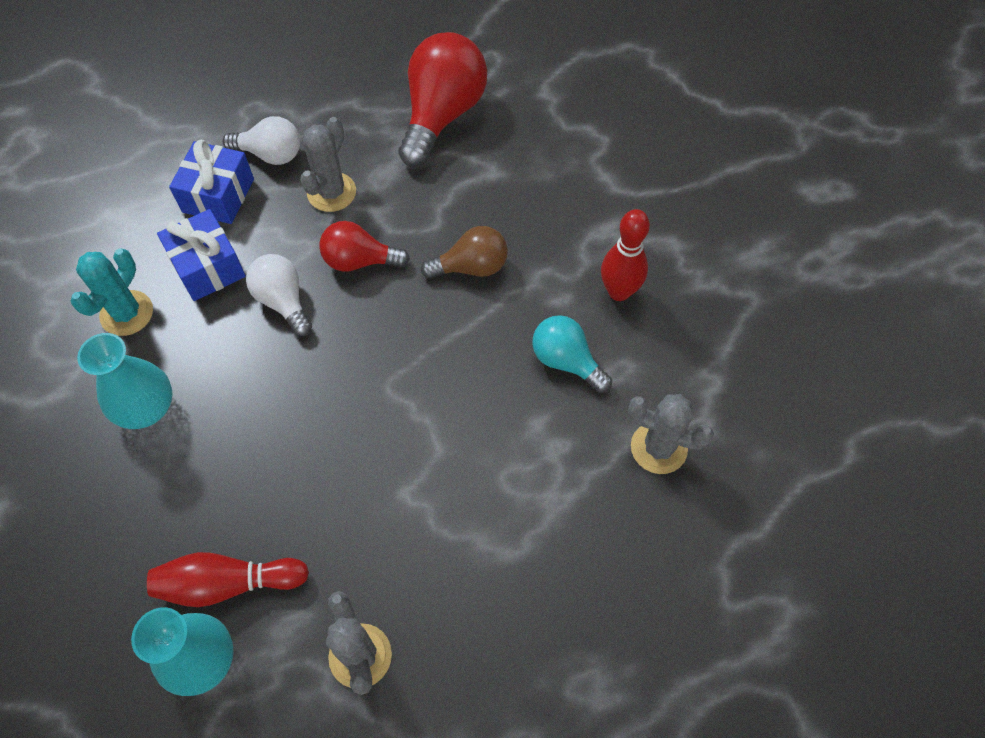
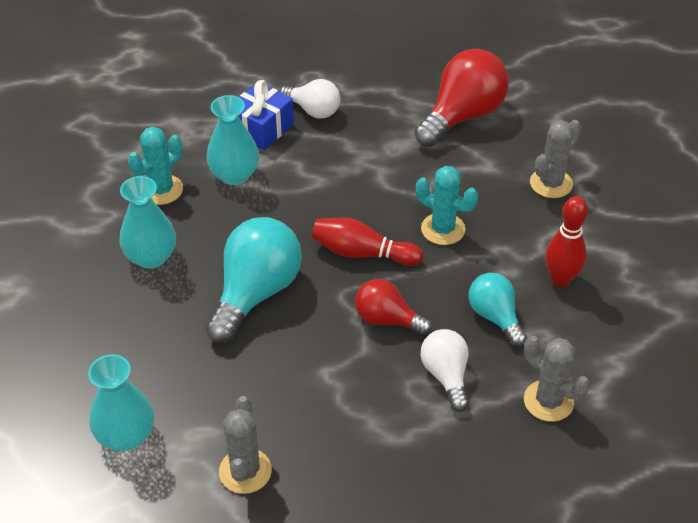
camera: 20 degrees right, 15 degrees down
red bowling pin [147,552,309,607] -> red bowling pin moved to [311,217,423,266]
blue gift [157,209,246,301] -> turquoise vase [206,95,259,185]
white light bulb [246,254,312,337] -> white light bulb moved to [421,329,469,411]
grey cactus [300,117,356,212] -> grey cactus moved to [530,120,581,198]
red light bulb [319,221,410,272] -> red light bulb moved to [355,279,432,335]
brown light bulb [421,226,508,279] -> turquoise cactus [416,166,478,245]
none -> turquoise light bulb [205,217,302,343]

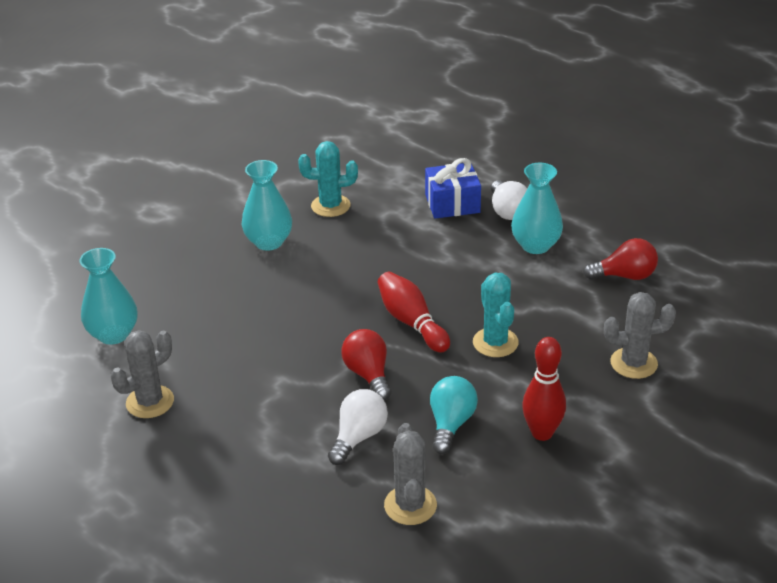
camera: 45 degrees right, 10 degrees down
turquoise light bulb [205,217,302,343] -> none
turquoise vase [206,95,259,185] -> turquoise vase moved to [511,163,563,254]
red light bulb [414,49,509,147] -> red light bulb [583,238,658,280], size x0.58

